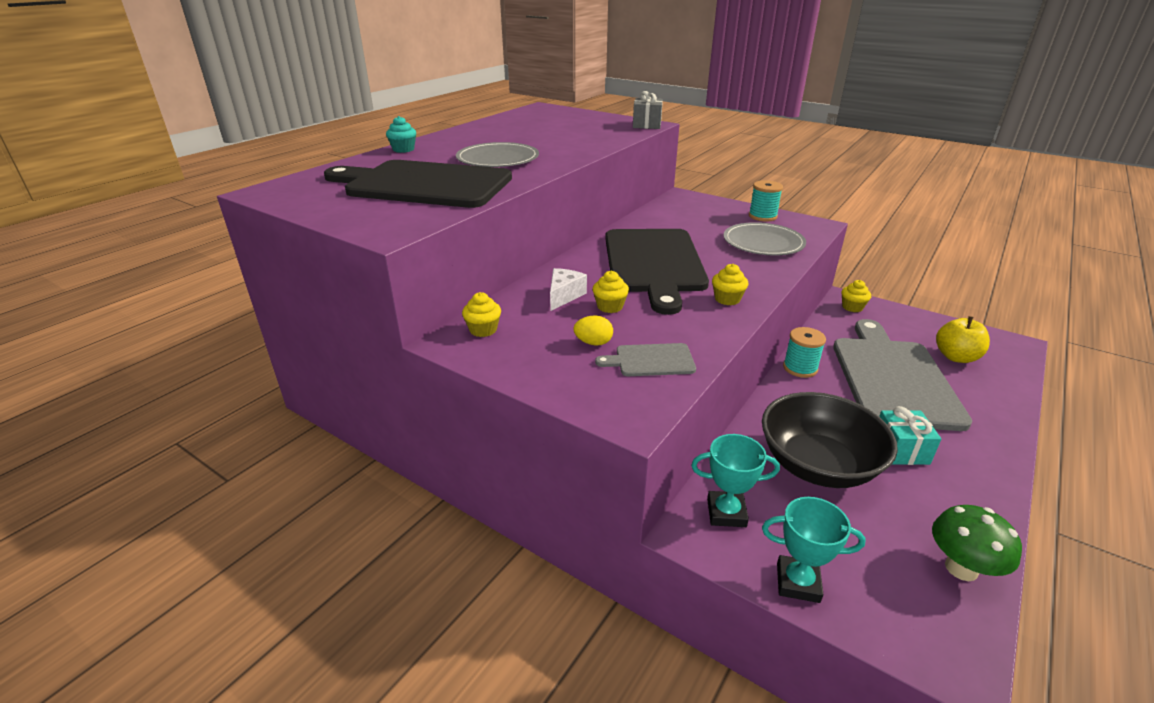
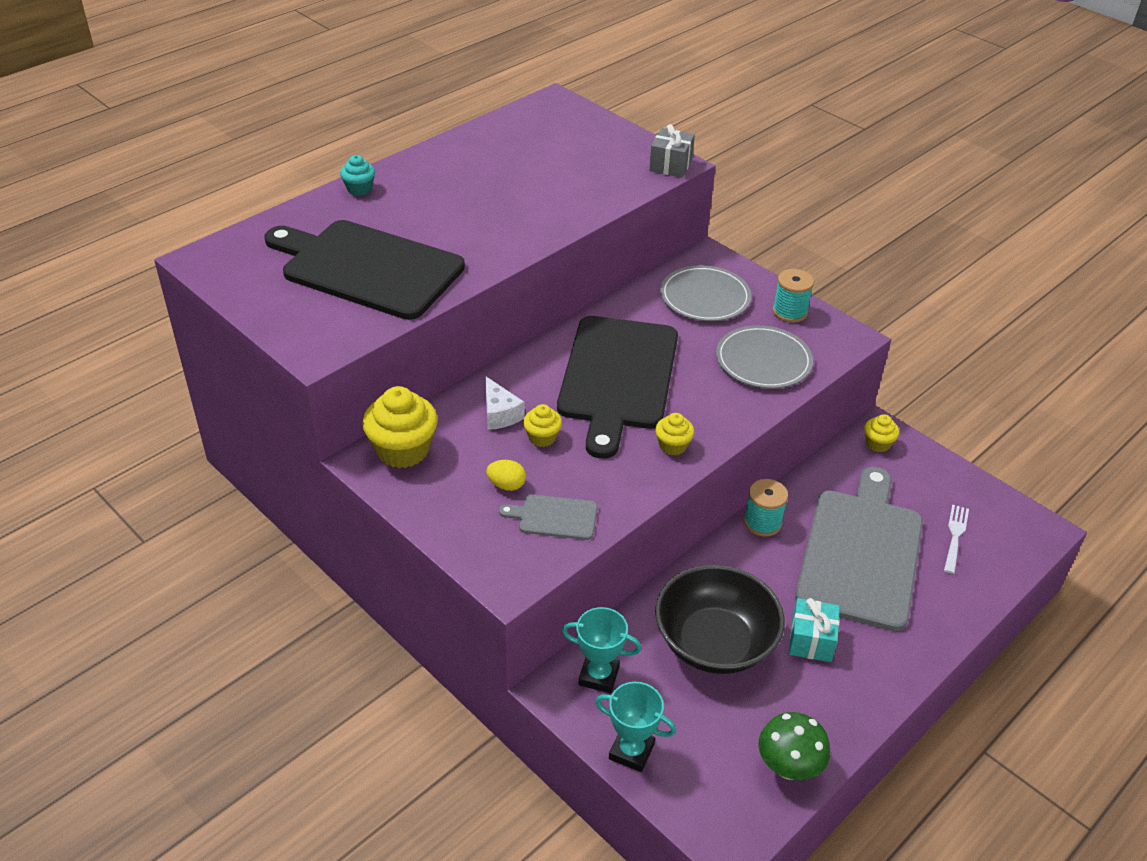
camera: 10 degrees right, 10 degrees up
grey plate [456,142,539,167] -> grey plate moved to [660,265,751,321]
yellow cupcake [462,292,501,337] -> yellow cupcake [362,386,438,468], size x1.86
white cheese [550,268,587,311] -> white cheese turned 120 degrees clockwise [485,376,525,430]
yellow apple [936,316,990,363] -> white fork [944,505,969,574]

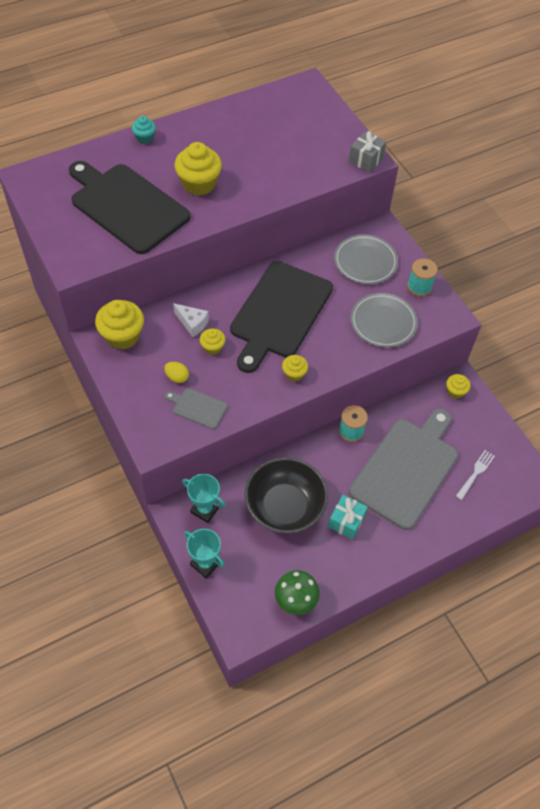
camera: 15 degrees right, 15 degrees up
white cheese [485,376,525,430] -> white cheese turned 45 degrees counterclockwise [173,303,209,337]
none -> yellow cupcake [175,142,222,196]

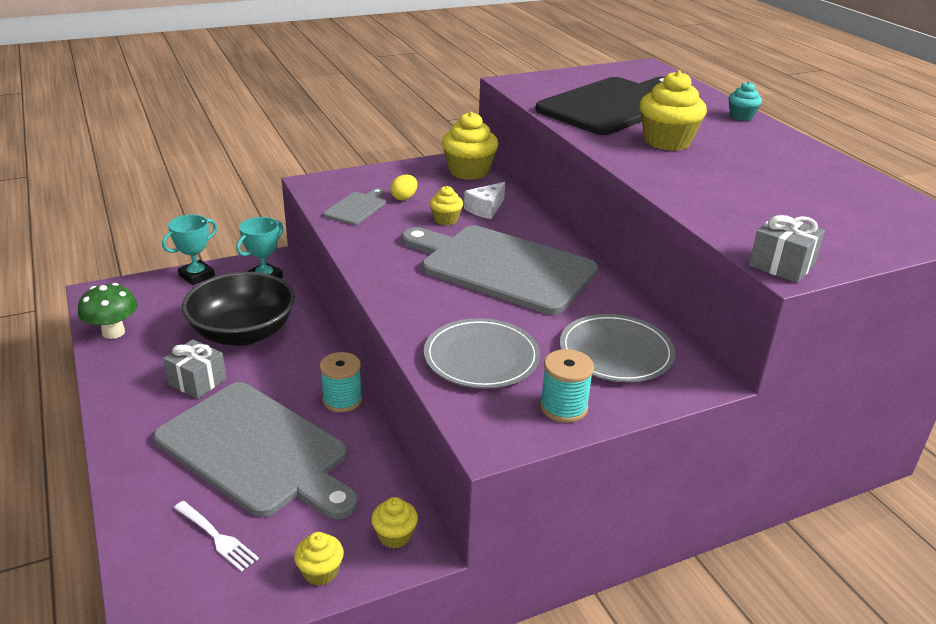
camera: 95 degrees right, 25 degrees down
black cutting board [230,261,333,373] -> grey cutting board [402,226,598,315]
yellow cupcake [282,355,308,382] -> yellow cupcake moved to [294,532,344,586]
turquoise gift [328,495,368,539] -> grey gift [163,339,227,399]

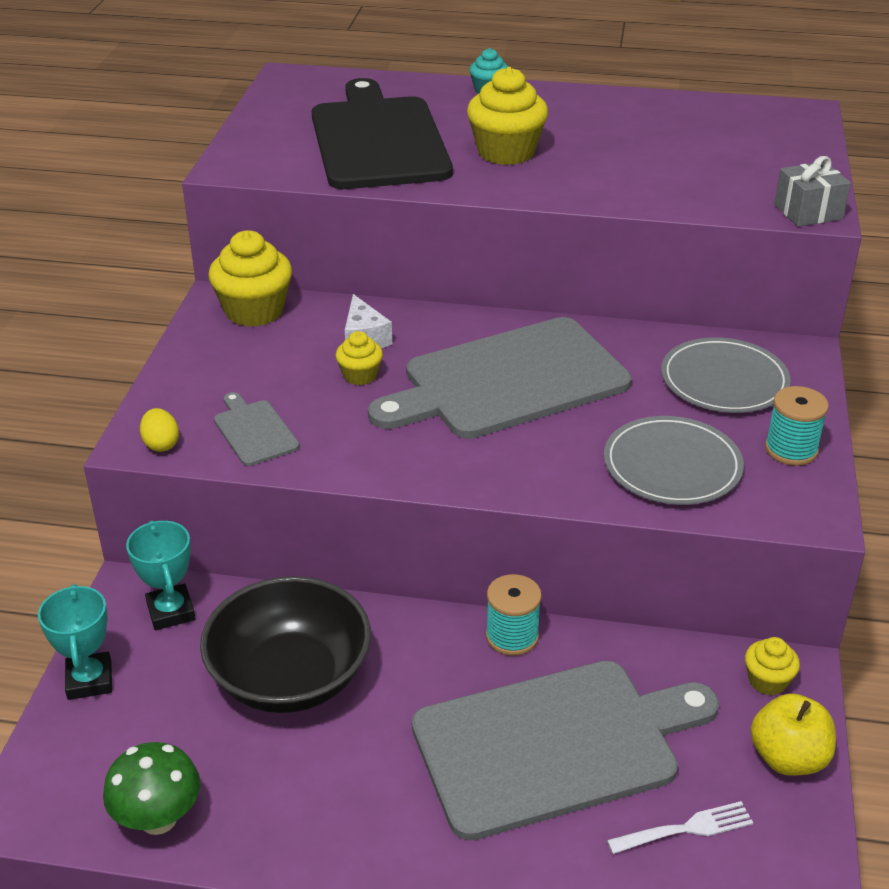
camera: 55 degrees left, 5 degrees up
grey gift [163,339,227,399] -> none
yellow cupcake [294,532,344,586] -> yellow apple [751,693,836,776]
yellow egg [390,174,418,200] -> yellow egg moved to [140,408,179,452]

